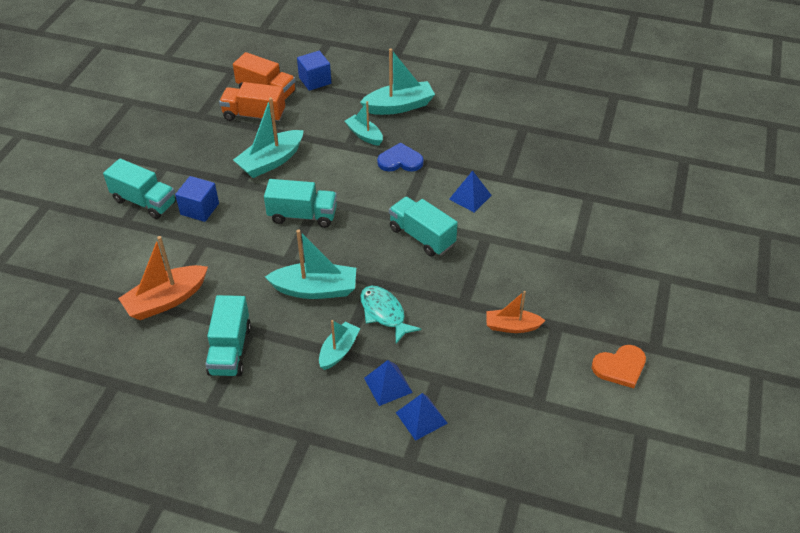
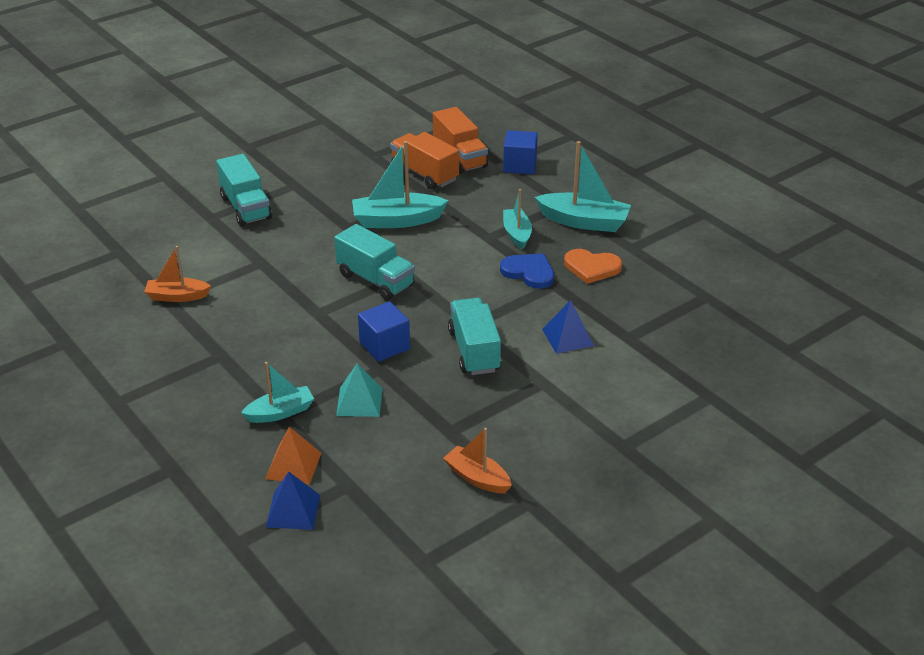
camera: 35 degrees right, 10 degrees down
orange boat [118,236,208,320] -> orange boat [144,246,211,302], size x0.63
blue cube [175,176,219,222] -> blue cube moved to [358,301,410,362]
turquoise truck [205,295,251,377] -> none
turquoise boat [265,229,356,299] -> none
turquoise fish [360,286,421,344] -> turquoise pyramid [336,364,382,417]
blue pyramid [364,360,413,406] -> orange pyramid [265,427,321,485]
orange heart [592,345,646,388] -> orange heart moved to [564,249,622,284]

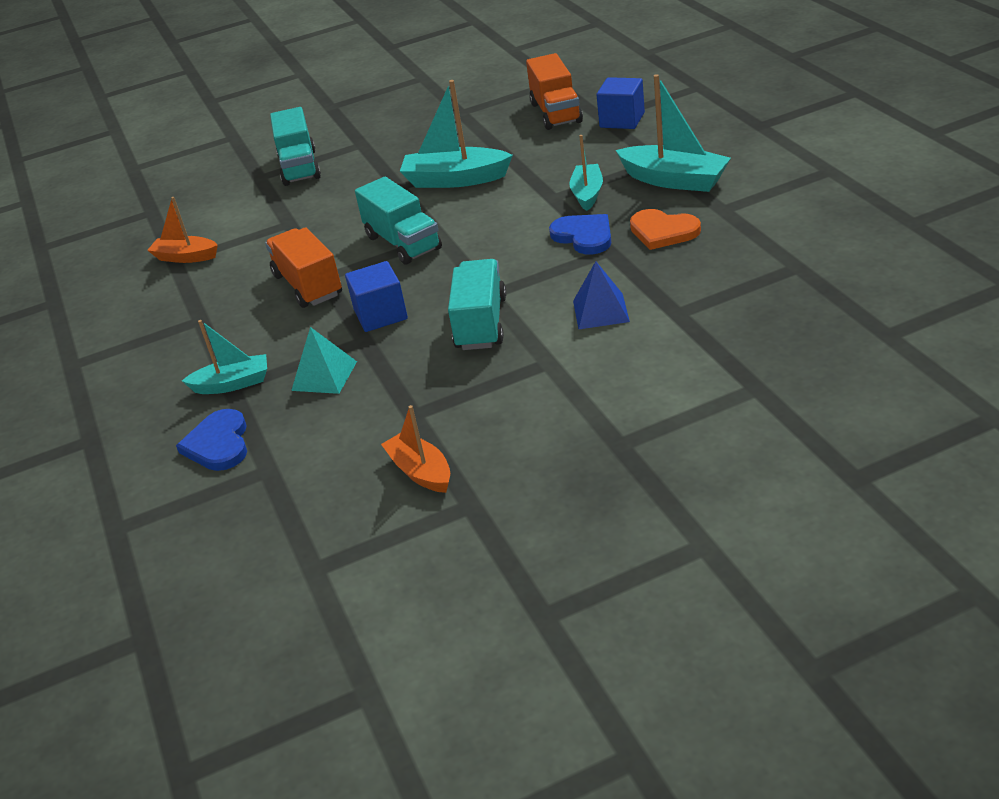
camera: 20 degrees right, 0 degrees up
orange pyramid [265,427,321,485] -> blue heart [176,409,247,471]
blue pyramid [266,471,320,530] -> none
orange truck [390,132,459,189] -> orange truck moved to [265,227,342,308]

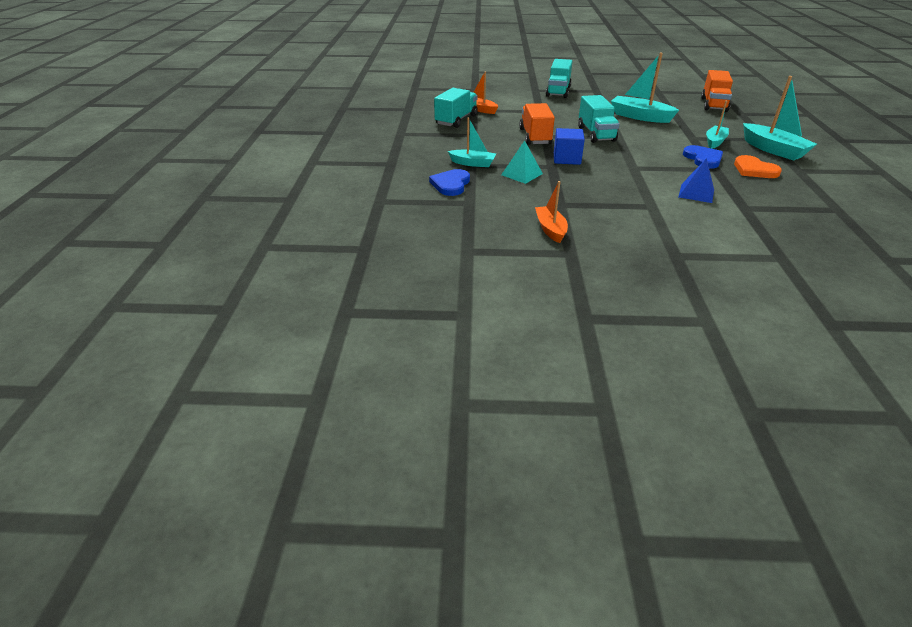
camera: 20 degrees right, 0 degrees up
turquoise truck [448,259,506,350] -> turquoise truck moved to [434,88,478,128]
blue cube [596,77,645,129] -> none

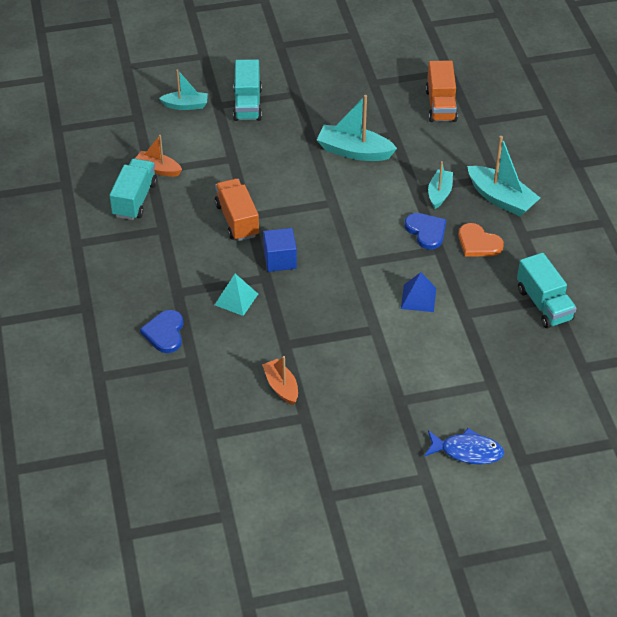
camera: 15 degrees left, 10 degrees up
turquoise boat [448,118,496,167] -> turquoise boat moved to [159,69,208,110]
turquoise truck [578,95,620,143] -> turquoise truck moved to [517,253,577,329]
none -> blue fish [424,428,504,465]

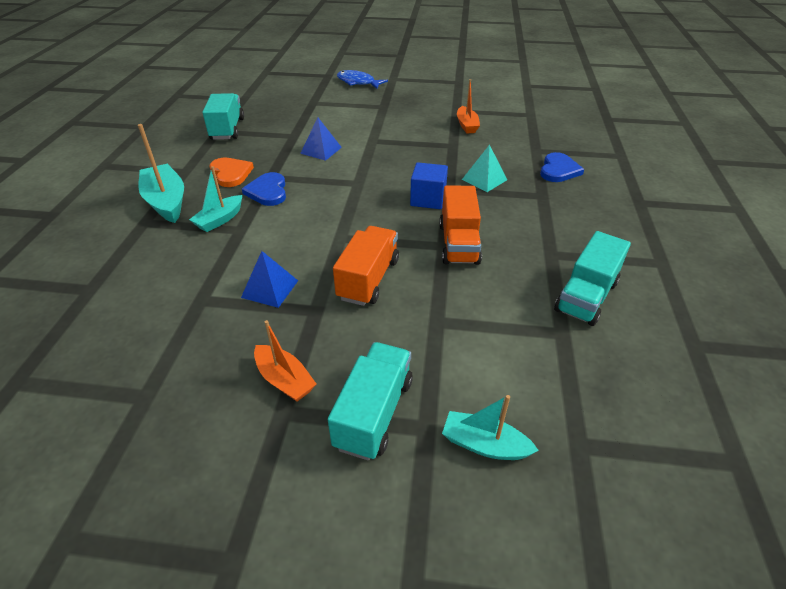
camera: 160 degrees left, 5 degrees down
orange boat [135,135,182,177] -> orange boat moved to [254,320,316,401]
turquoise boat [317,95,397,161] -> blue pyramid [241,251,298,308]
orange truck [425,61,458,122] -> orange truck moved to [333,226,399,306]

